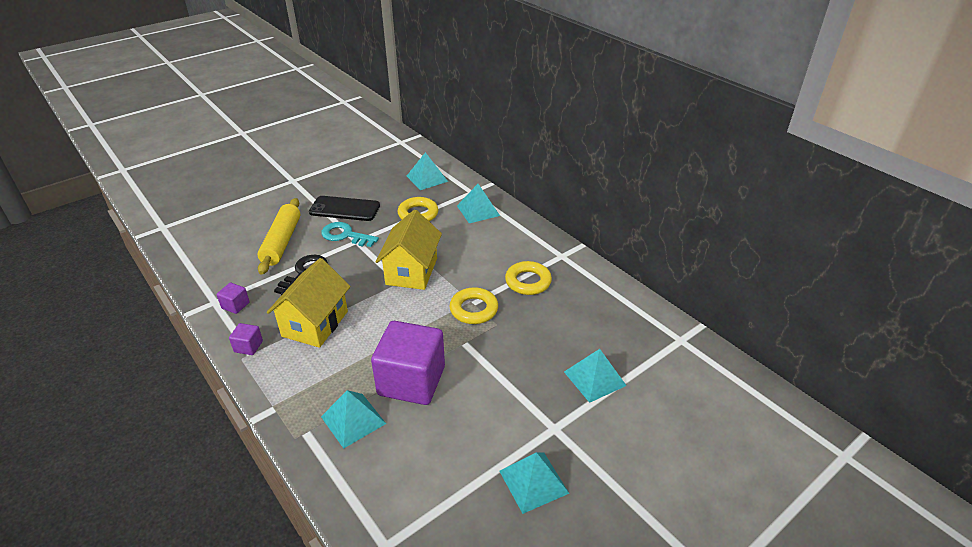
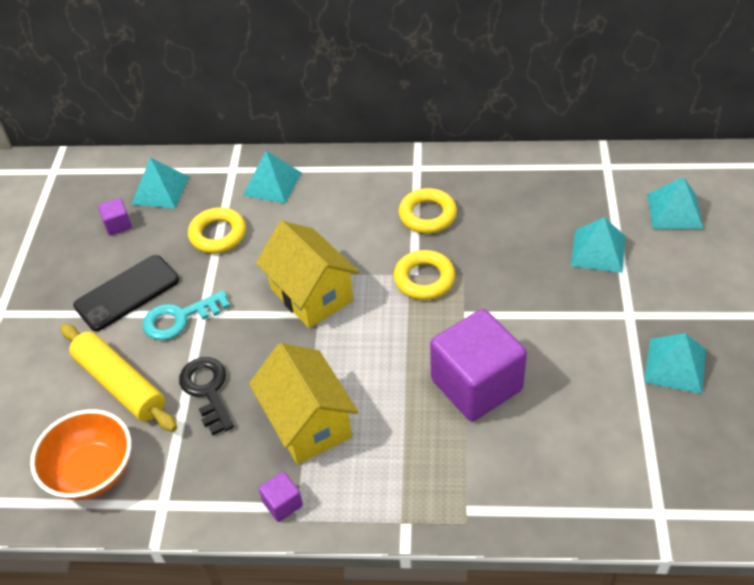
camera: 45 degrees left, 10 degrees up
purple cube [217,283,250,314] -> purple cube moved to [98,198,132,236]
turquoise pyramid [321,390,386,449] -> turquoise pyramid moved to [647,177,703,229]
none -> orange bowl [30,409,131,500]

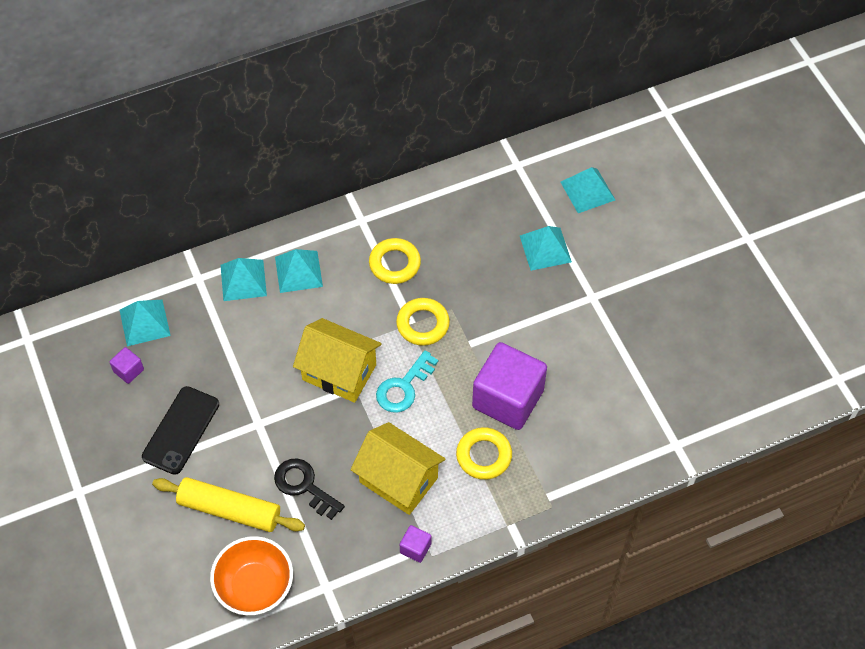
camera: 30 degrees left, 10 degrees up
turquoise key [142,290,230,340] -> turquoise key moved to [376,350,438,413]
yellow ring [188,207,246,253] -> yellow ring moved to [456,427,512,480]
turquoise pyramid [644,333,706,394] -> turquoise pyramid moved to [275,249,323,293]

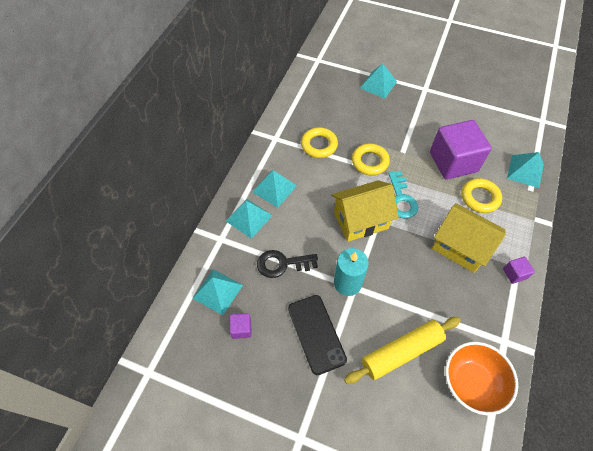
camera: 45 degrees left, 0 degrees up
black key [274,458,345,520] -> black key moved to [257,250,318,278]
yellow house [351,422,445,515] -> yellow house turned 45 degrees clockwise [432,203,506,273]
turquoise pyramid [561,167,615,213] -> turquoise pyramid moved to [507,152,544,188]
none -> turquoise candle [334,248,369,296]

